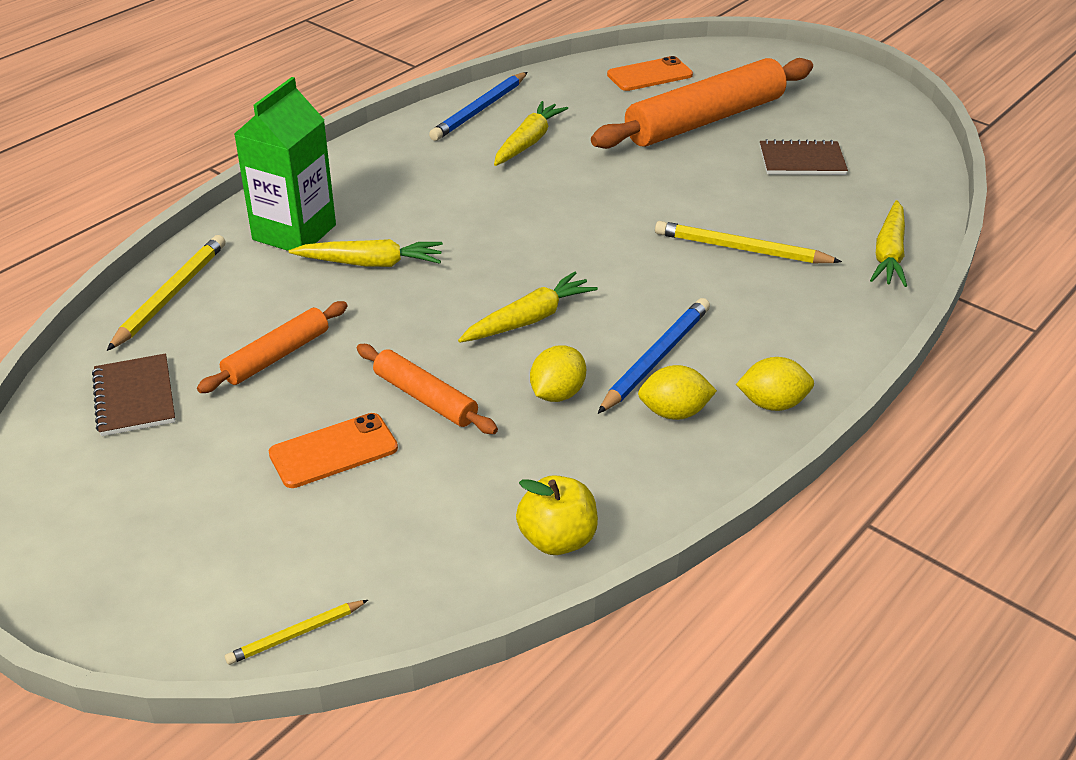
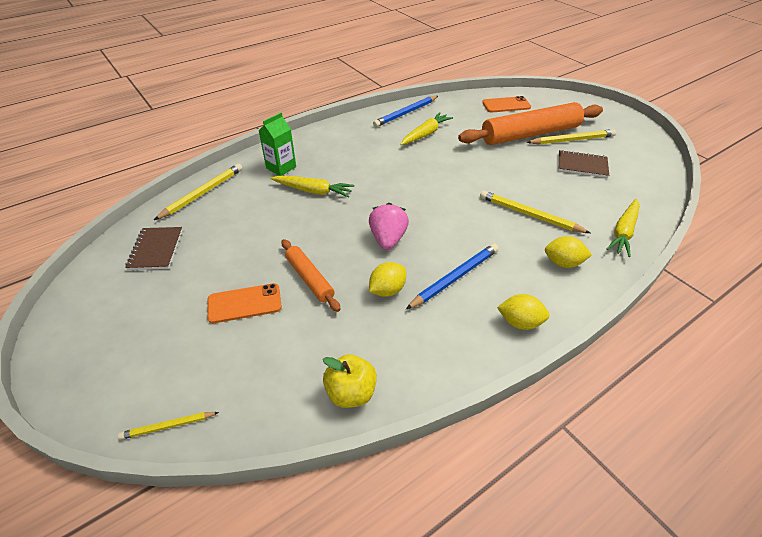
camera: 15 degrees right, 5 degrees up
orange rolling pin [197,301,347,393] -> none
green carton [234,77,336,251] -> green carton [258,113,296,176], size x0.65
yellow carrot [458,272,598,343] -> pink strawberry [369,203,409,250]
yellow lemon [638,365,717,420] -> yellow lemon moved to [545,236,592,268]
none -> yellow pencil [526,129,616,145]

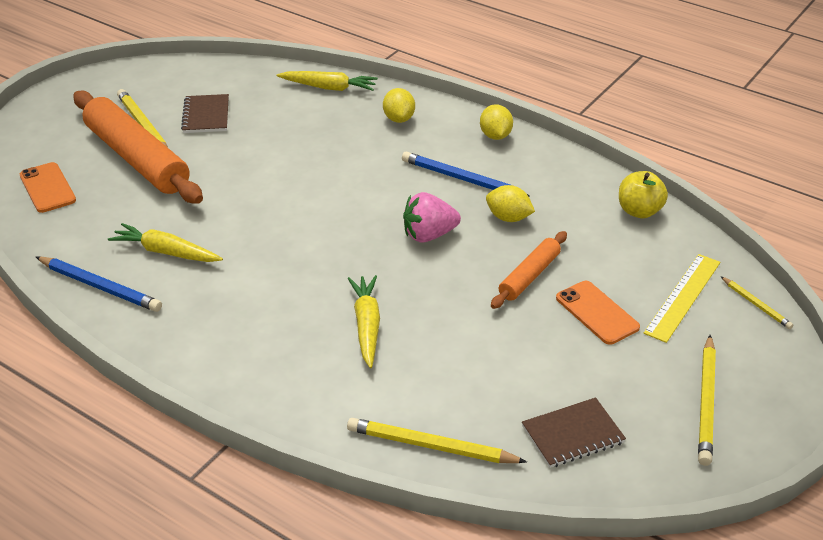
camera: 110 degrees left, 5 degrees down
green carton [258,113,296,176] -> none
yellow pencil [480,190,590,233] -> yellow pencil moved to [698,335,716,466]
none -> yellow ruler [644,254,720,343]

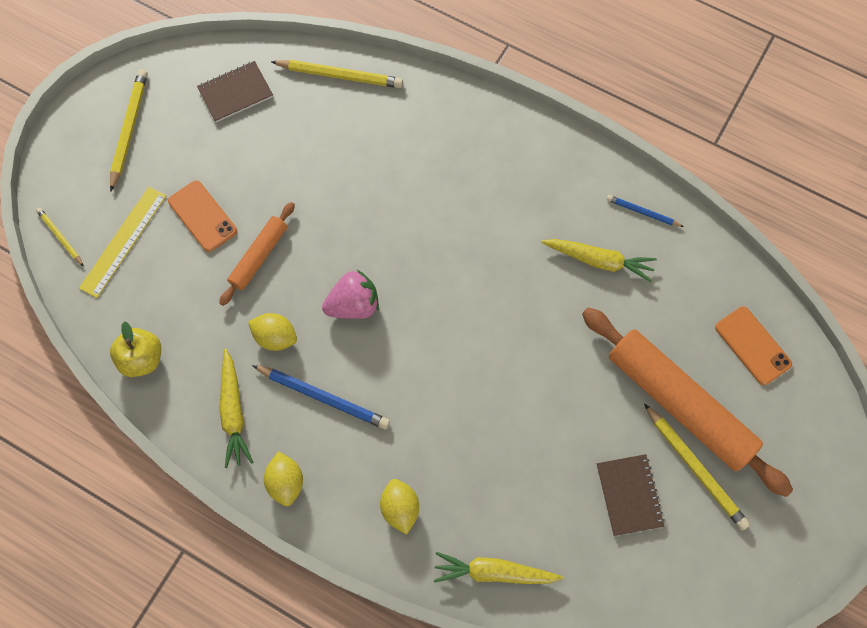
camera: 175 degrees right, 30 degrees up
blue pencil [36,256,162,312] -> blue pencil [607,195,684,227], size x0.57
yellow carrot [348,275,380,368] -> yellow carrot moved to [219,349,254,468]

